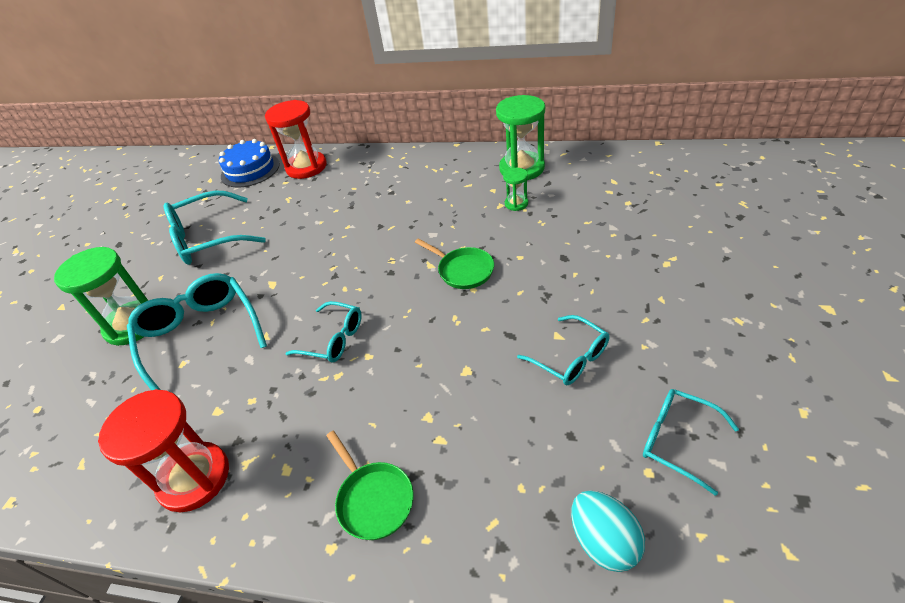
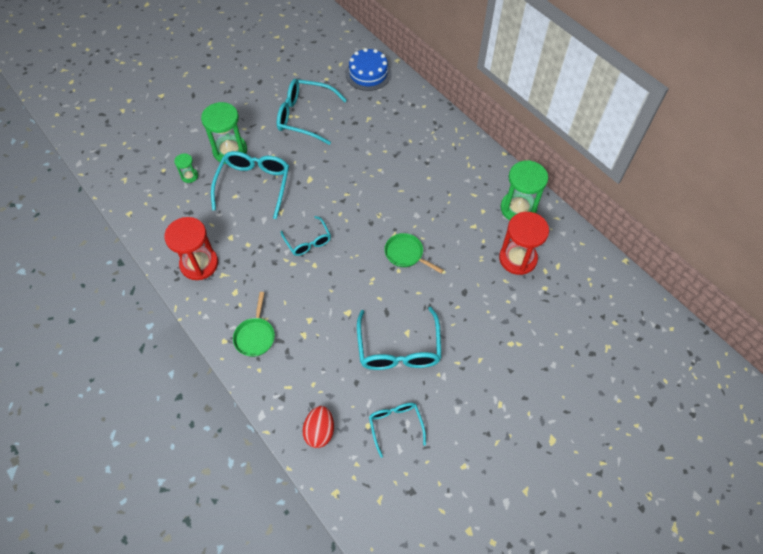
camera: 35 degrees right, 15 degrees up
red hourglass [265,100,327,179] -> red hourglass moved to [499,212,549,275]
green pan [415,238,494,289] -> green pan turned 135 degrees clockwise [384,233,443,273]
green hourglass [503,168,528,211] -> green hourglass moved to [174,153,198,183]
turquoise glasses [517,315,609,385] -> turquoise glasses [357,307,441,370], size x1.70
turquoise egg [571,491,645,572] -> red egg [302,406,334,448]

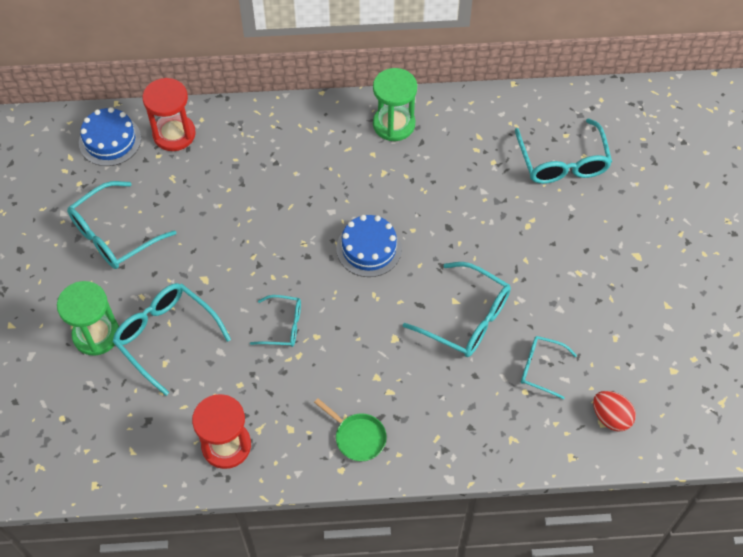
camera: 55 degrees left, 0 degrees up
green hourglass [174,153,198,183] -> none
red egg [302,406,334,448] -> red egg moved to [593,391,636,432]
green pan [384,233,443,273] -> blue cake [336,215,402,277]
red hourglass [499,212,549,275] -> red hourglass moved to [142,78,196,151]
none -> turquoise glasses [515,118,612,184]

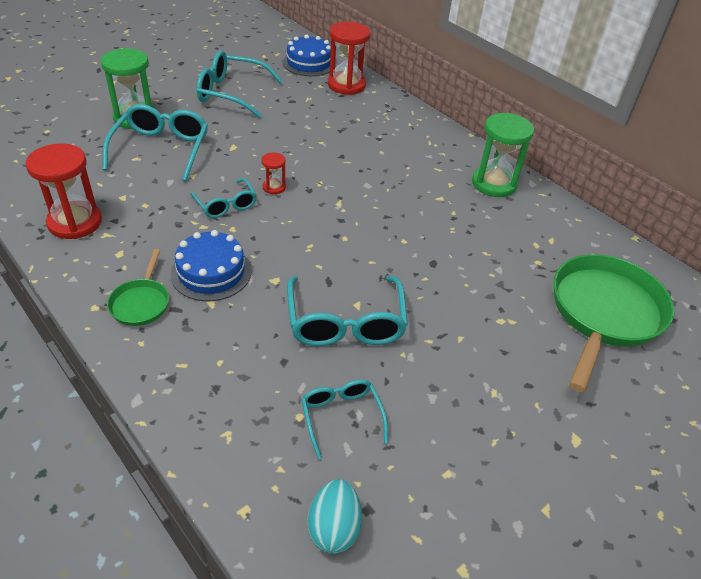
camera: 50 degrees right, 15 degrees down
blue cake [336,215,402,277] -> blue cake moved to [171,230,251,301]
turquoise glasses [515,118,612,184] -> green pan [553,254,674,392]
red egg [593,391,636,432] -> turquoise egg [308,479,362,554]
none -> red hourglass [261,153,286,194]

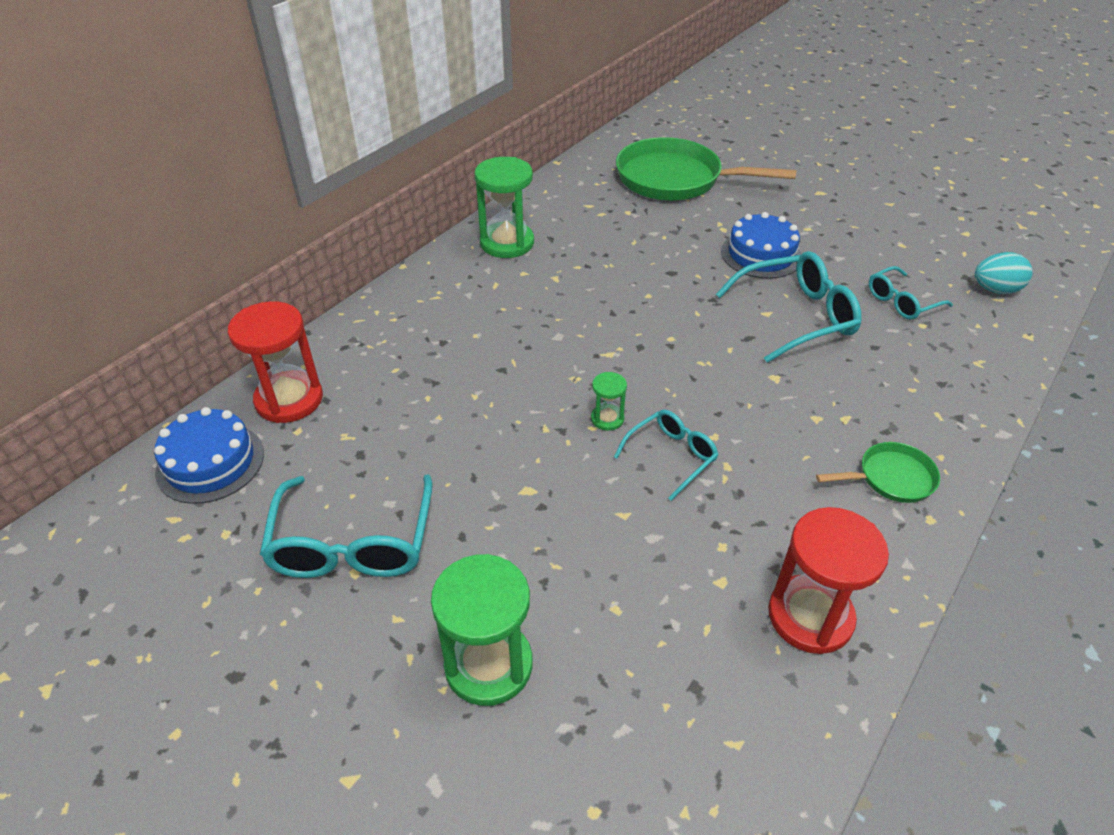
camera: 100 degrees left, 0 degrees up
turquoise glasses [103,104,208,181] -> none
blue cake [171,230,251,301] -> blue cake moved to [721,212,801,279]
red hourglass [261,153,286,194] -> green hourglass [591,372,627,431]

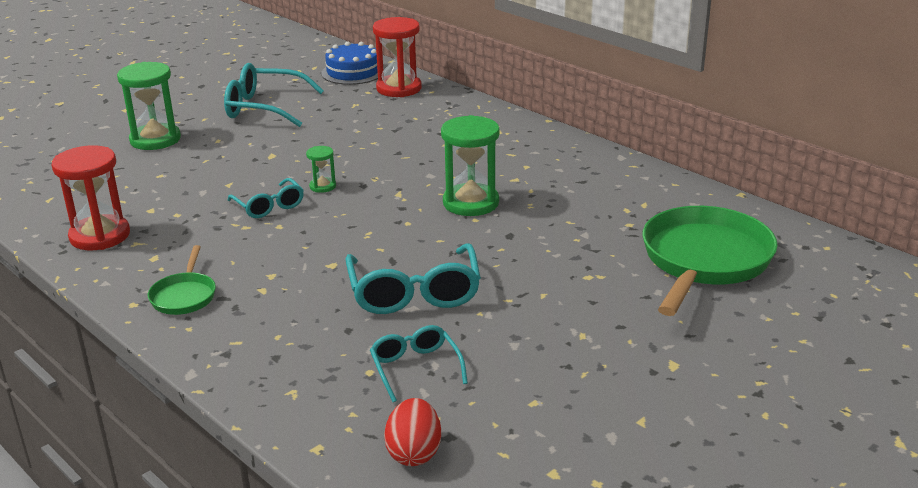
camera: 100 degrees right, 15 degrees down
green hourglass [475,157,534,258] -> green hourglass moved to [441,115,500,216]
blue cake [721,212,801,279] -> none
turquoise egg [975,252,1033,294] -> red egg [384,398,441,466]

